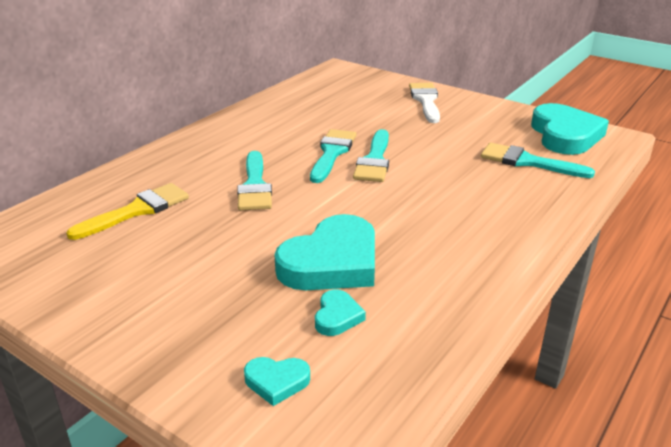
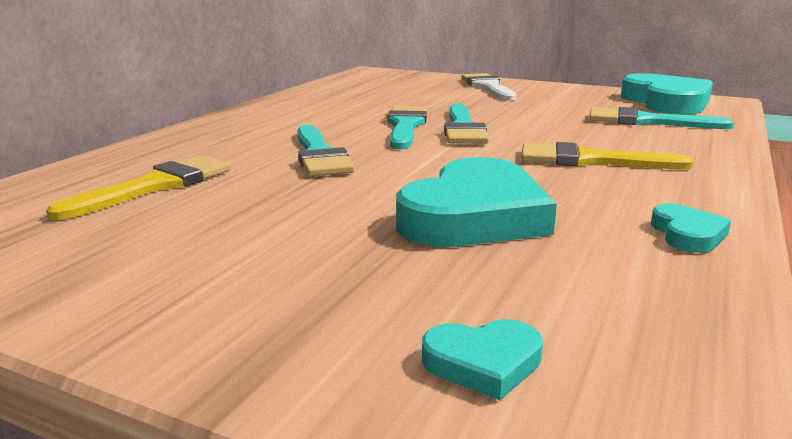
camera: 10 degrees left, 10 degrees down
turquoise heart [315,290,366,336] -> turquoise heart moved to [651,203,731,253]
none -> yellow brush [521,142,694,169]

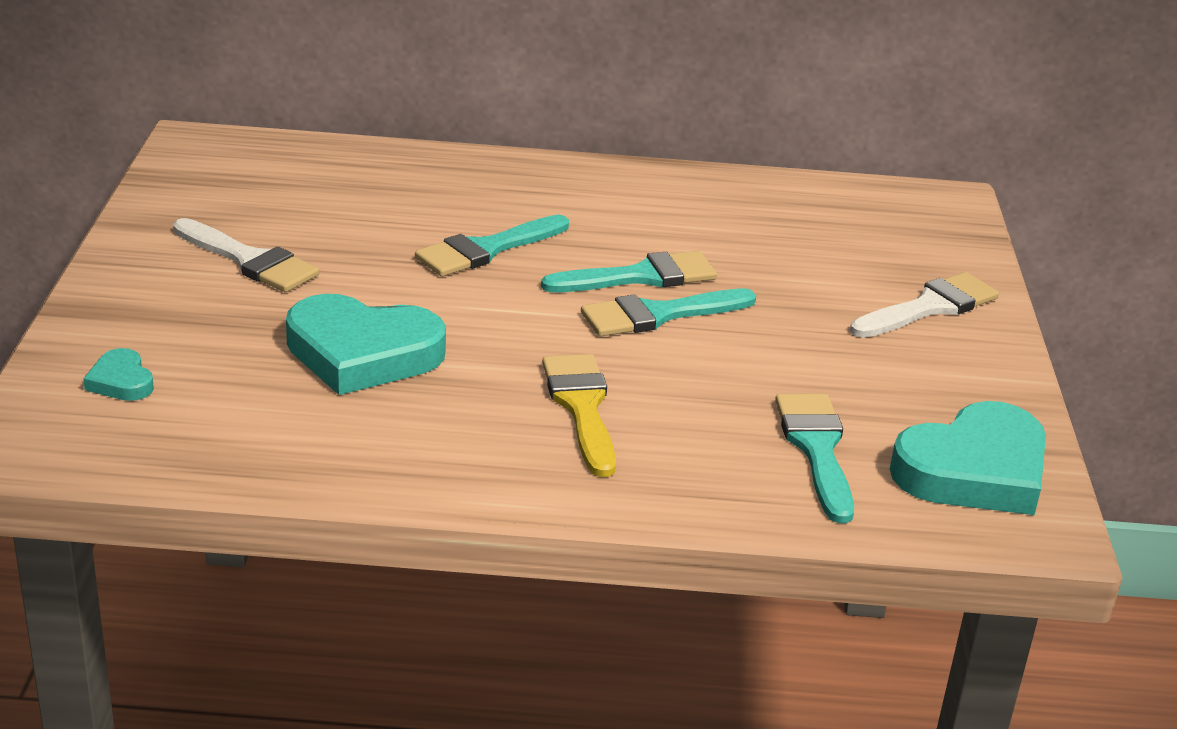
camera: 65 degrees right, 10 degrees up
yellow brush [46,155,231,220] -> none
turquoise heart [651,203,731,253] -> none
none -> white brush [173,218,320,292]

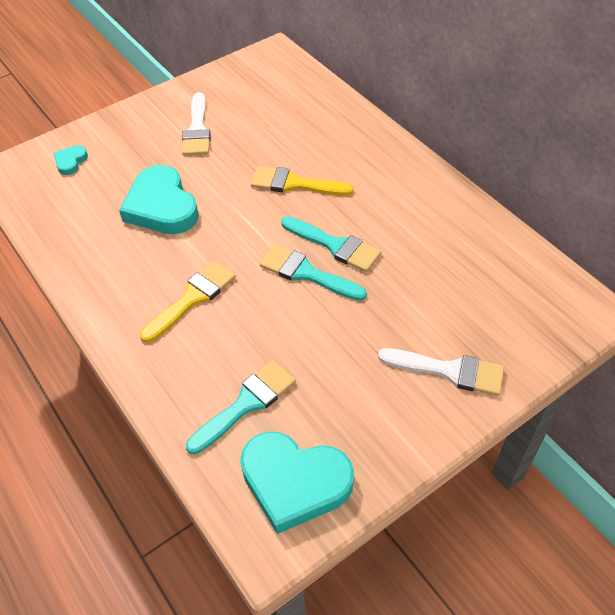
camera: 55 degrees right, 20 degrees up
turquoise brush [415,215,569,277] -> yellow brush [251,166,353,196]

